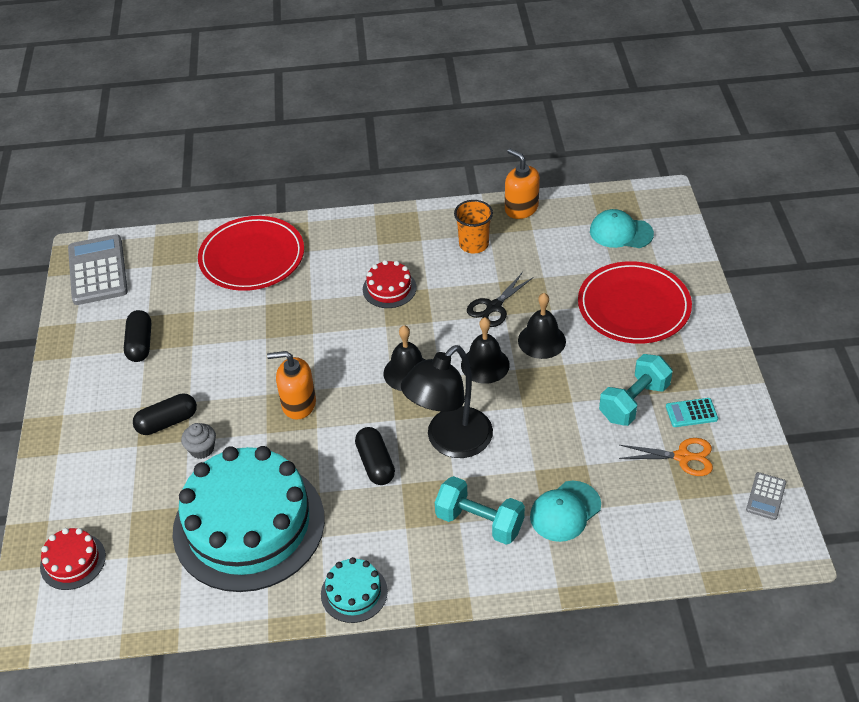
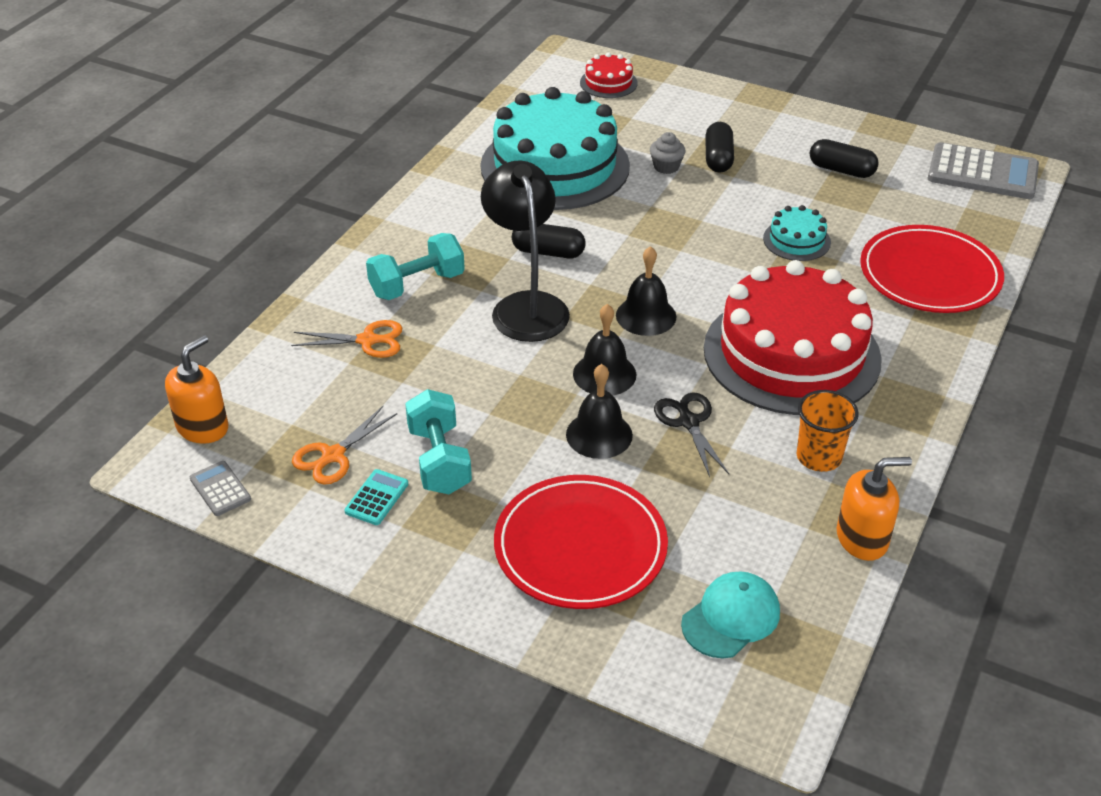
camera: 120 degrees right, 5 degrees down
orange soap dispenser [267,351,316,419] -> orange soap dispenser moved to [165,335,229,444]
turquoise cake [321,557,388,623] -> turquoise cake moved to [763,205,831,261]
red cake [363,260,416,308] -> red cake [704,260,882,415], size x2.38
turquoise cap [530,481,601,542] -> orange scissors [291,320,402,358]

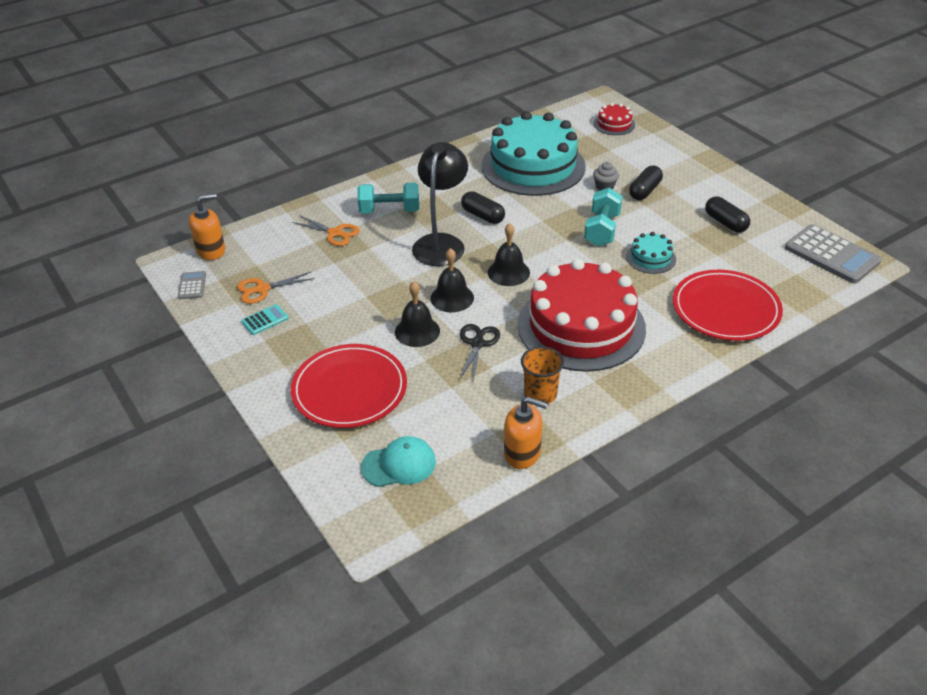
camera: 30 degrees right, 0 degrees up
turquoise dumbbell [405,389,472,494] -> turquoise dumbbell moved to [584,188,623,246]

